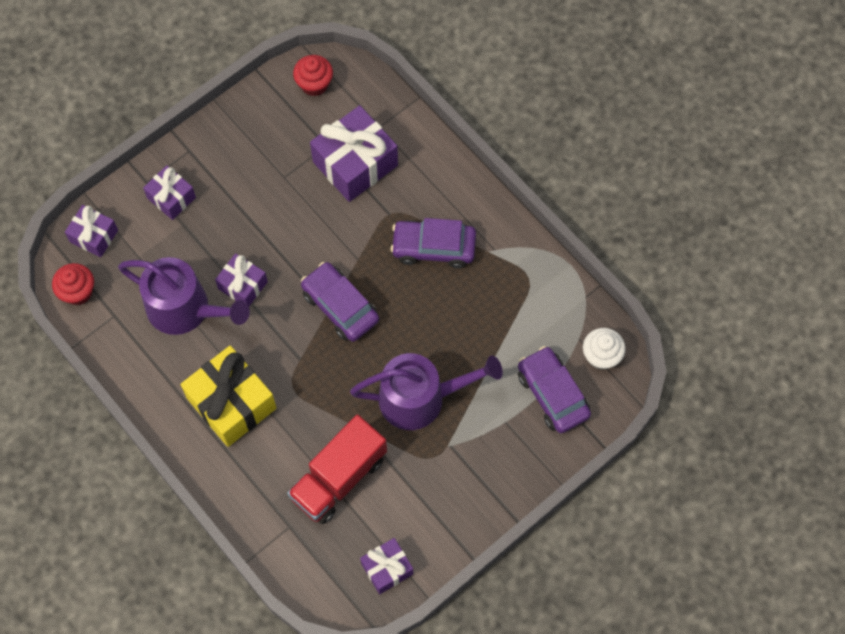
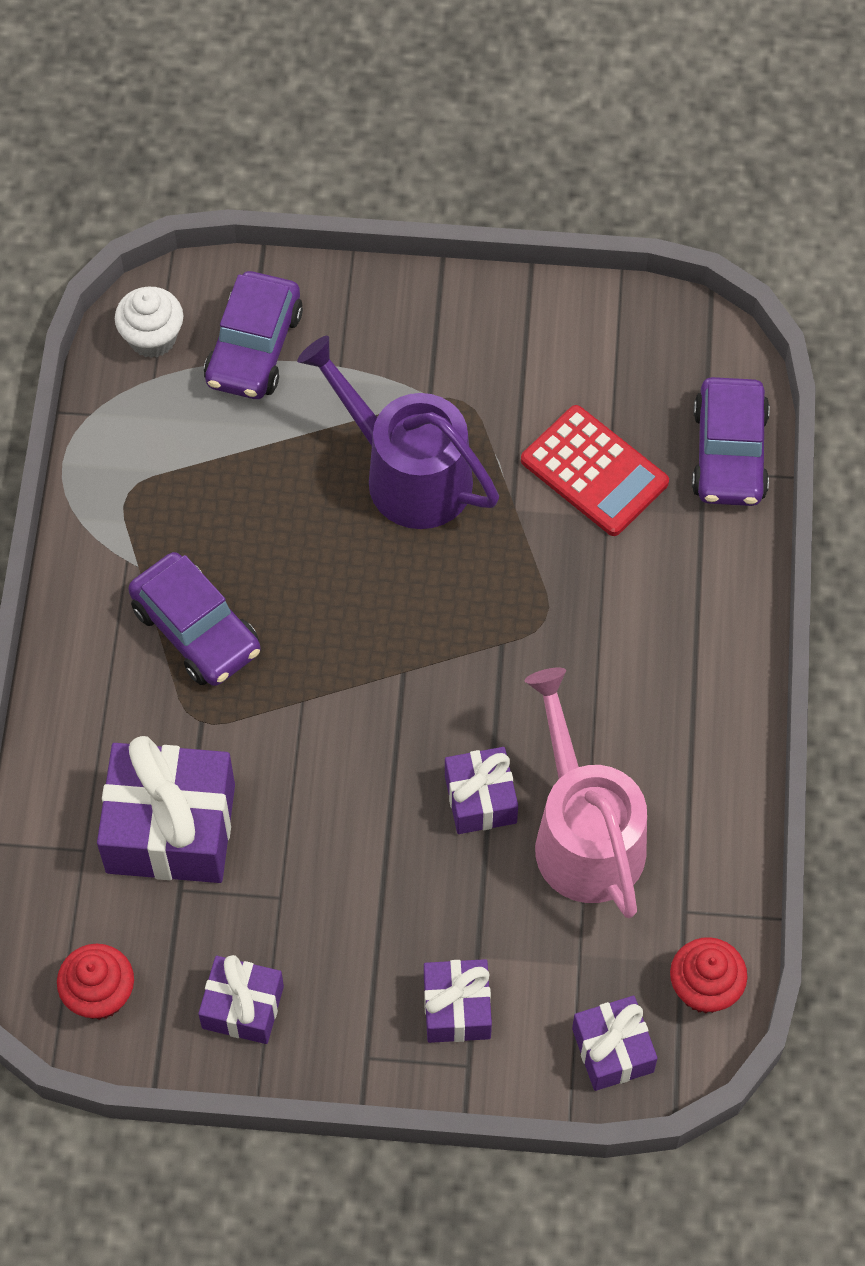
camera: 135 degrees left, 5 degrees down
purple watering can [118,257,250,335] -> pink watering can [525,668,647,918]
yellow gift [180,346,276,447] -> none
red truck [287,415,387,524] -> red calculator [521,405,669,536]
purple car [301,262,379,342] -> purple car moved to [692,377,770,506]
purple gift [360,538,413,594] -> purple gift moved to [198,955,284,1044]

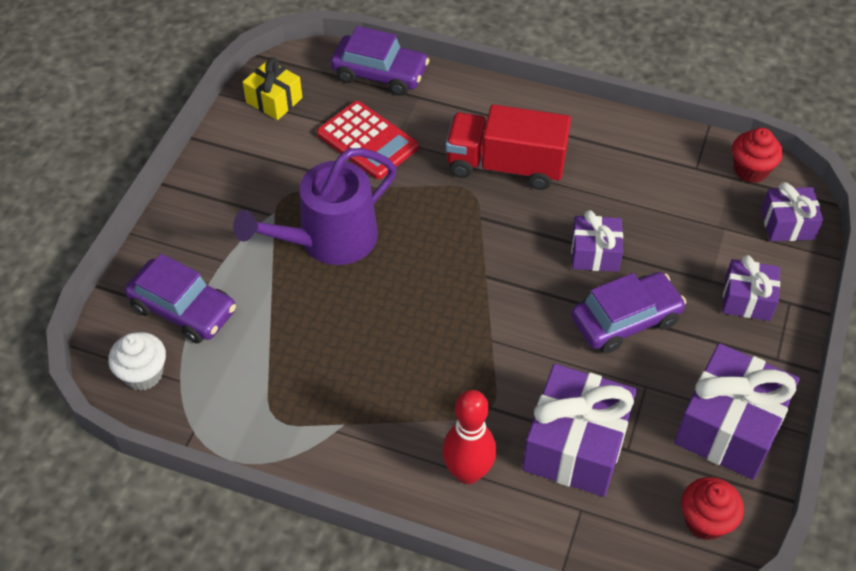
camera: 75 degrees left, 10 degrees down
purple car [128,552,260,686] -> purple car moved to [571,272,686,354]
purple gift [198,955,284,1044] -> purple gift [674,343,800,480], size x1.77
red calculator [521,405,669,536] -> red calculator turned 75 degrees clockwise [317,101,419,179]
pink watering can [525,668,647,918] -> none
none -> yellow gift [243,57,302,120]
none -> red bowling pin [442,390,496,484]
none -> red truck [445,104,571,190]

